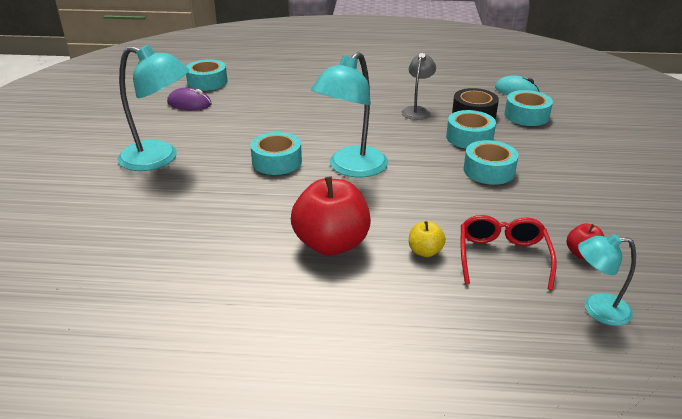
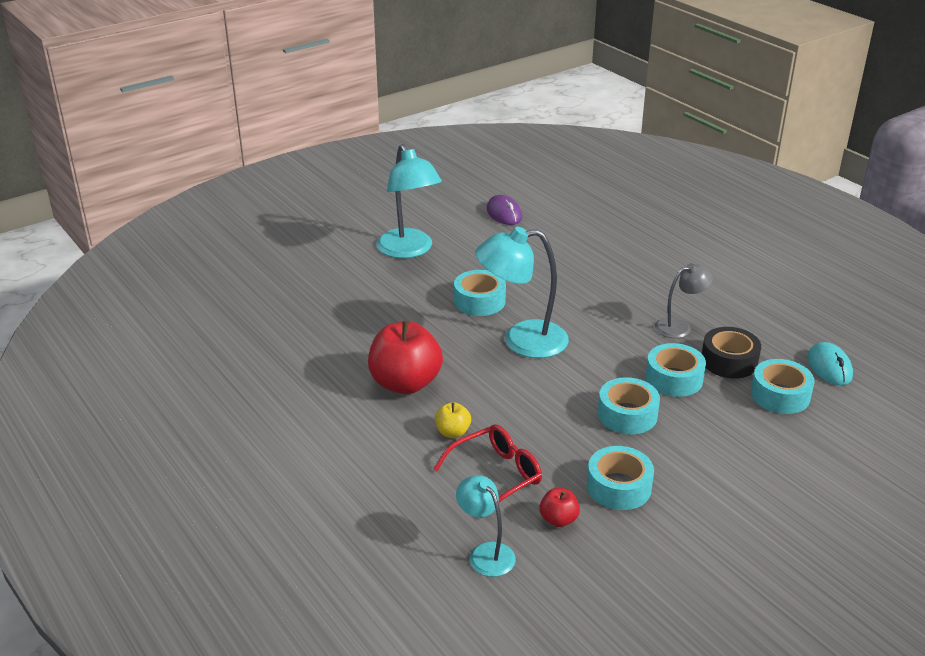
camera: 50 degrees right, 0 degrees up
turquoise tape [186,59,227,91] -> turquoise tape moved to [587,446,654,510]

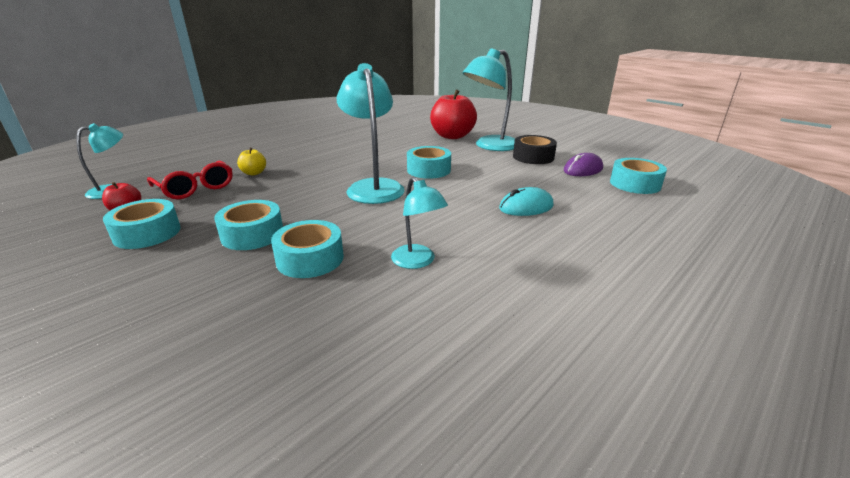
camera: 80 degrees right, 5 degrees down
red apple [368,321,443,394] -> red apple moved to [430,89,477,139]
grey lamp [655,263,713,338] -> turquoise lamp [391,177,448,269]
black tape [702,327,761,378] -> black tape moved to [513,135,557,164]
turquoise tape [751,359,815,414] -> turquoise tape moved to [610,158,667,194]
turquoise mouse [808,342,853,385] -> turquoise mouse moved to [499,187,553,216]

